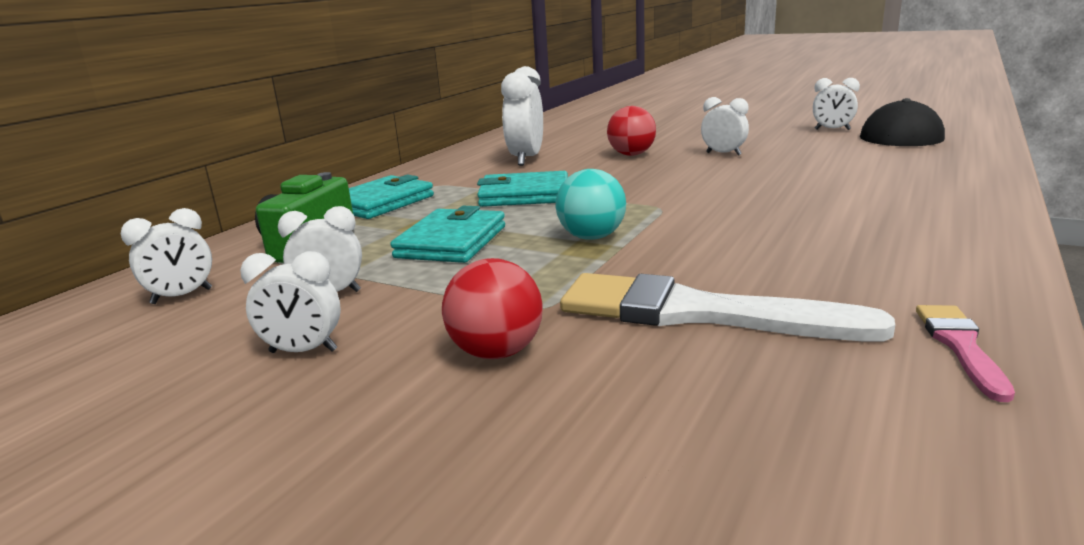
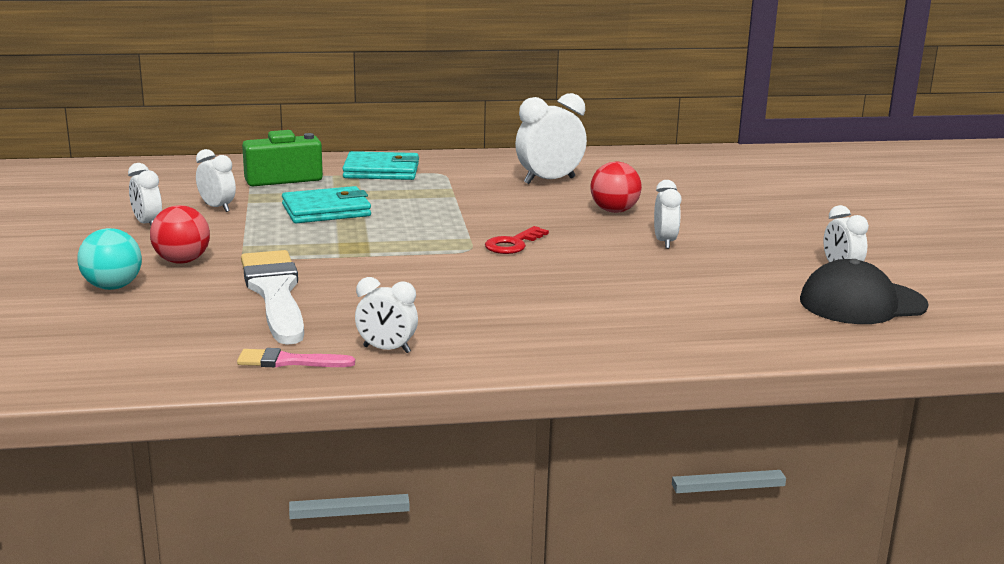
camera: 50 degrees right, 0 degrees up
white clock [121,208,212,304] -> white clock moved to [355,277,418,353]
turquoise wallet [477,171,568,207] -> none
turquoise ball [556,169,626,240] -> turquoise ball moved to [78,228,142,290]
pink brush [916,305,1015,402] -> pink brush turned 150 degrees counterclockwise [237,348,355,368]
none -> red key [485,226,549,254]

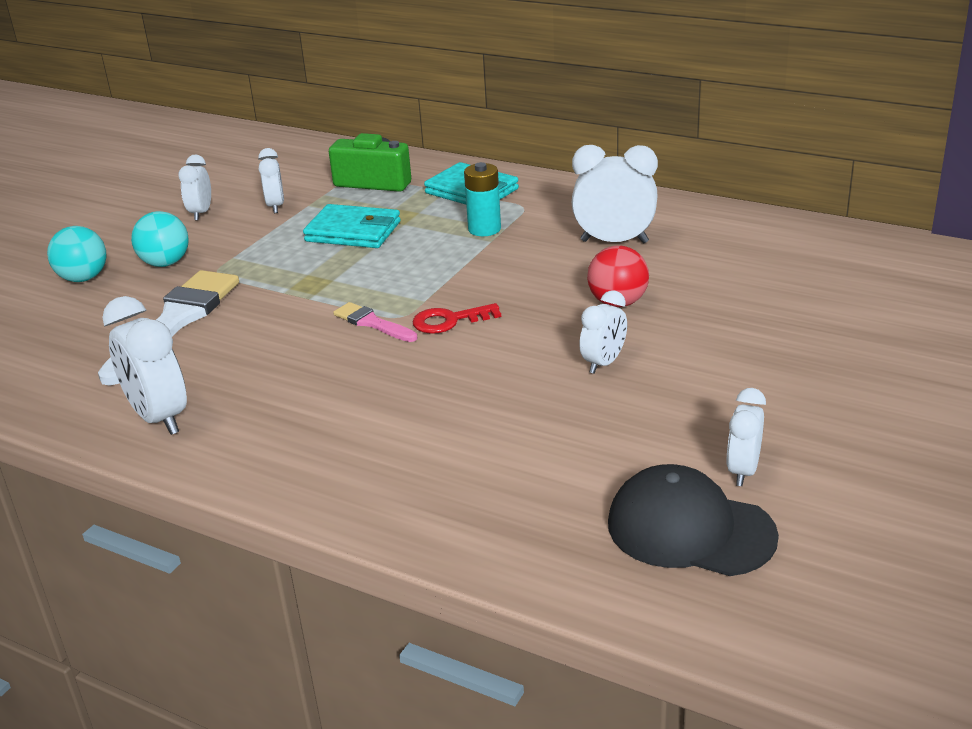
camera: 40 degrees right, 10 degrees up
red ball [150,205,210,264] -> turquoise ball [131,211,189,267]
pink brush [237,348,355,368] -> pink brush moved to [333,302,417,342]
white clock [355,277,418,353] -> white clock [102,296,187,435], size x1.64
none -> turquoise battery [464,162,501,236]

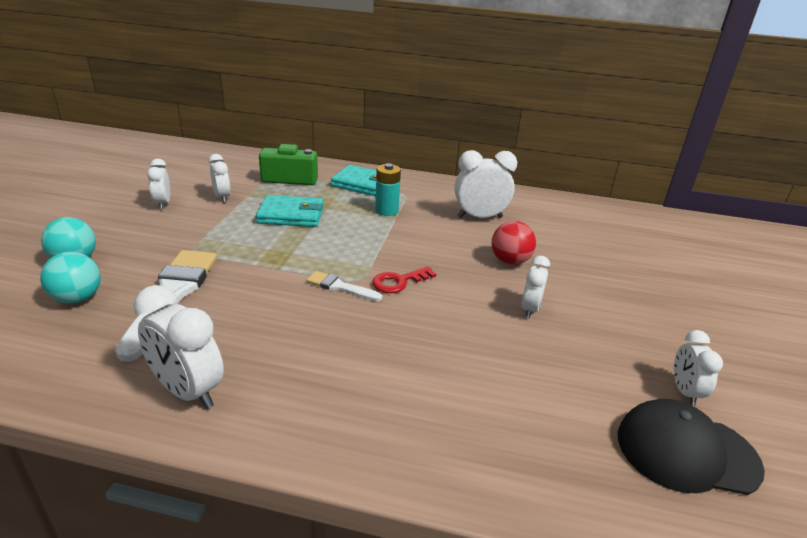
camera: 20 degrees left, 0 degrees up
turquoise ball [131,211,189,267] -> turquoise ball moved to [40,252,101,304]
pink brush [333,302,417,342] -> white brush [306,271,382,301]

